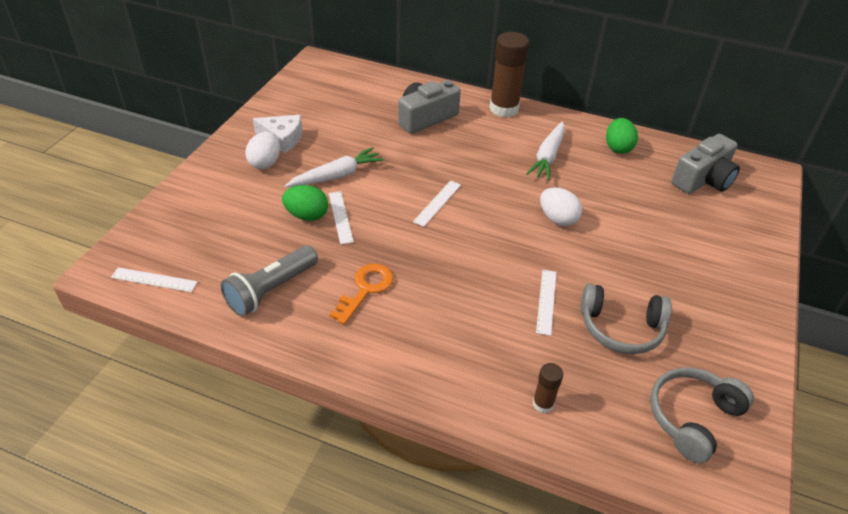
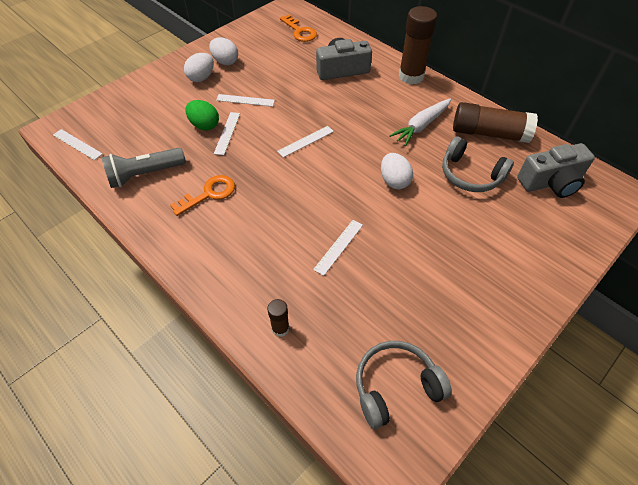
camera: 25 degrees right, 10 degrees up
white cheese [253,115,302,153] -> white egg [209,37,238,65]
white carrot [285,147,385,187] -> white ruler [216,94,275,107]
grey headphones [580,283,672,354] -> grey headphones moved to [442,137,514,192]
green egg [606,118,638,154] -> brown glue stick [453,102,538,143]
none -> orange key [280,15,317,42]

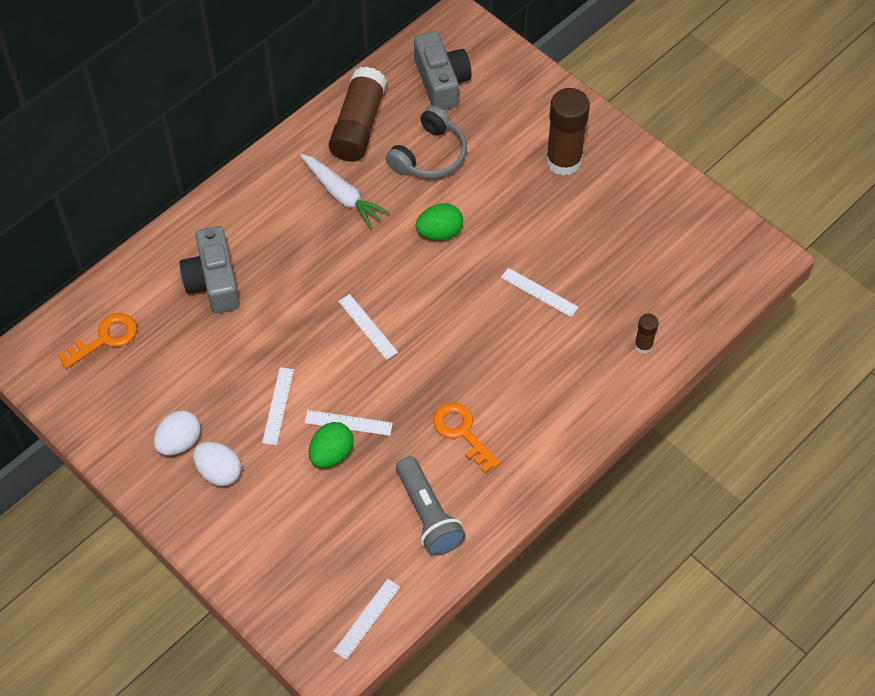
camera: 90 degrees left, 5 degrees up
grey headphones [356,341,452,429] -> none
white egg [381,153,413,189] -> green egg [416,203,463,240]
brown glue stick [399,6,437,84] -> brown glue stick moved to [546,88,590,176]

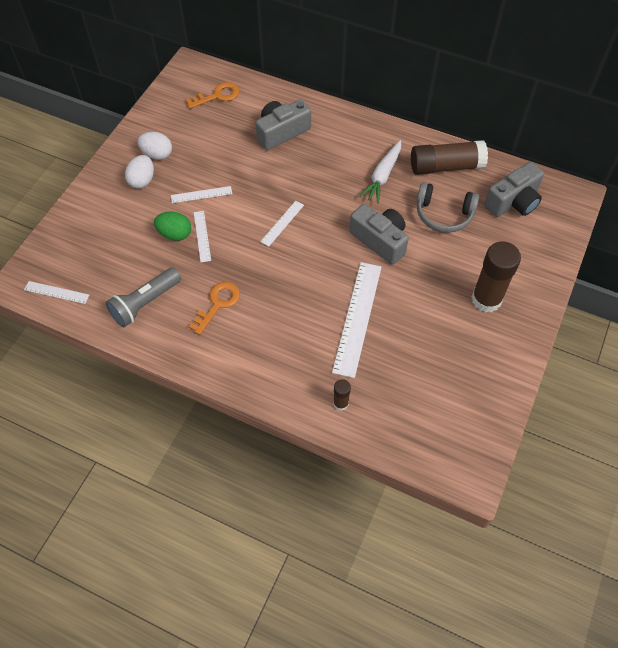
camera: 70 degrees right, 0 degrees up
orange key [57,313,137,369] -> orange key turned 60 degrees counterclockwise [186,82,239,109]
green egg [416,203,463,240] -> grey camera [349,204,409,265]
white ruler [501,268,579,317] -> white ruler [332,262,381,378], size x1.97

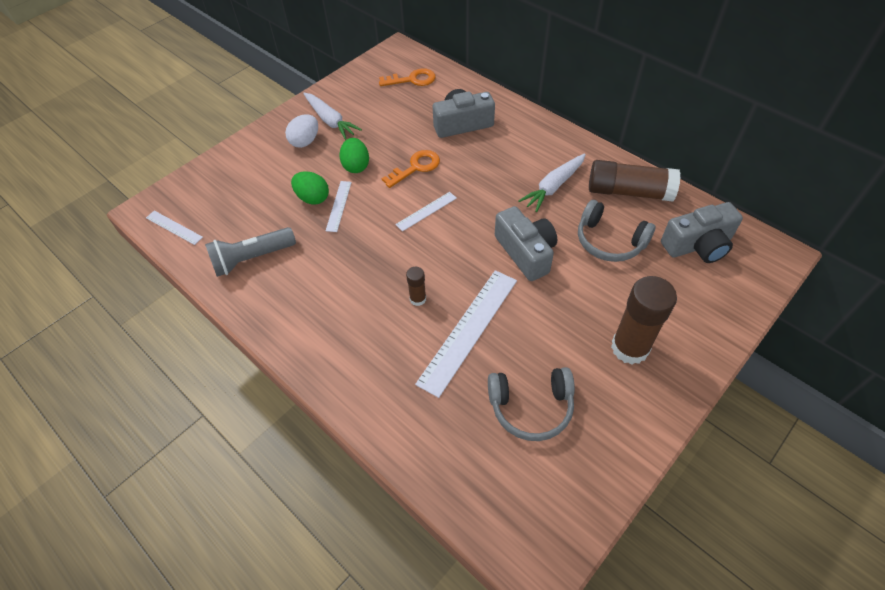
camera: 20 degrees right, 5 degrees down
white egg [138,132,172,160] -> white carrot [303,93,362,140]
white ruler [171,186,232,203] -> green egg [339,138,369,173]
orange key [188,282,240,335] -> orange key moved to [382,150,440,188]
brown glue stick [333,379,351,411] -> brown glue stick moved to [406,267,426,306]
none -> grey headphones [488,367,575,441]

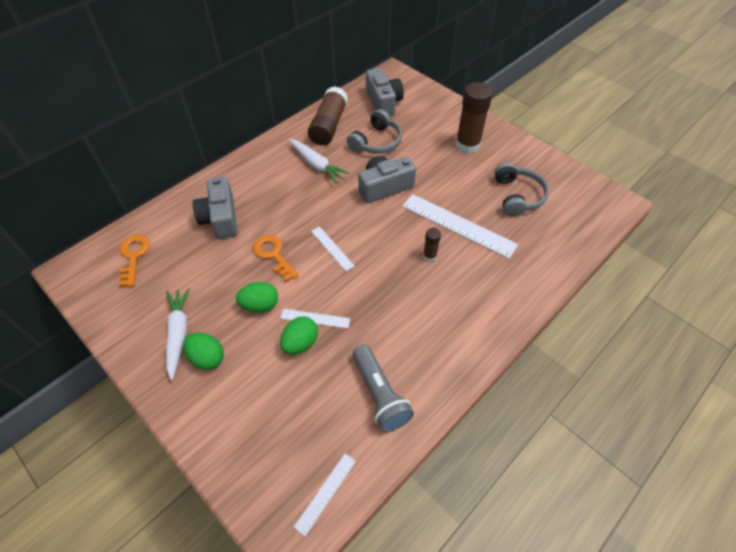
camera: 90 degrees left, 0 degrees up
white egg [285,114,318,148] -> green egg [183,332,224,370]
white carrot [303,93,362,140] -> white carrot turned 60 degrees counterclockwise [166,288,190,380]

